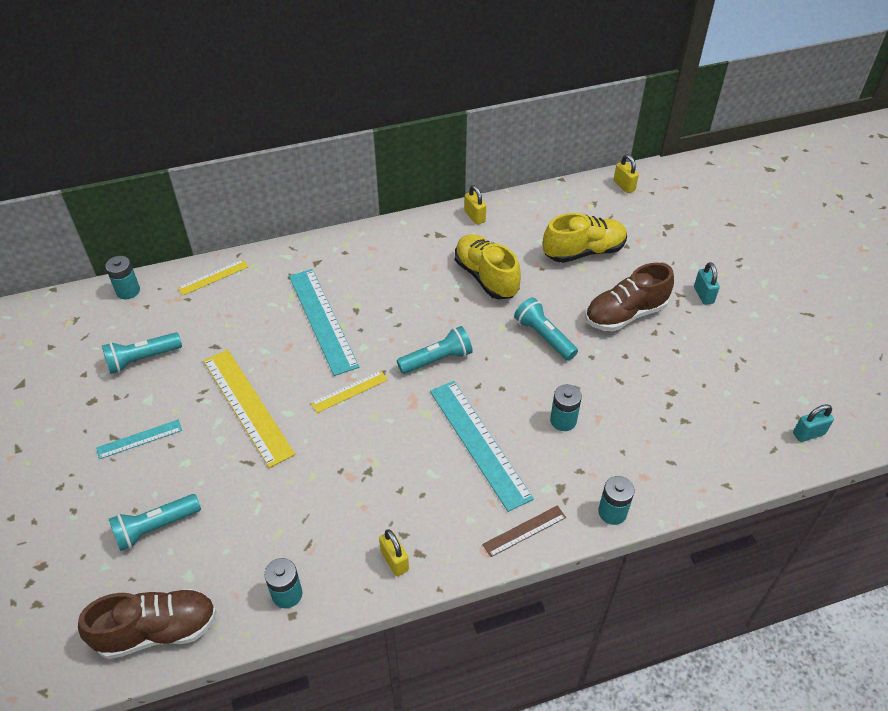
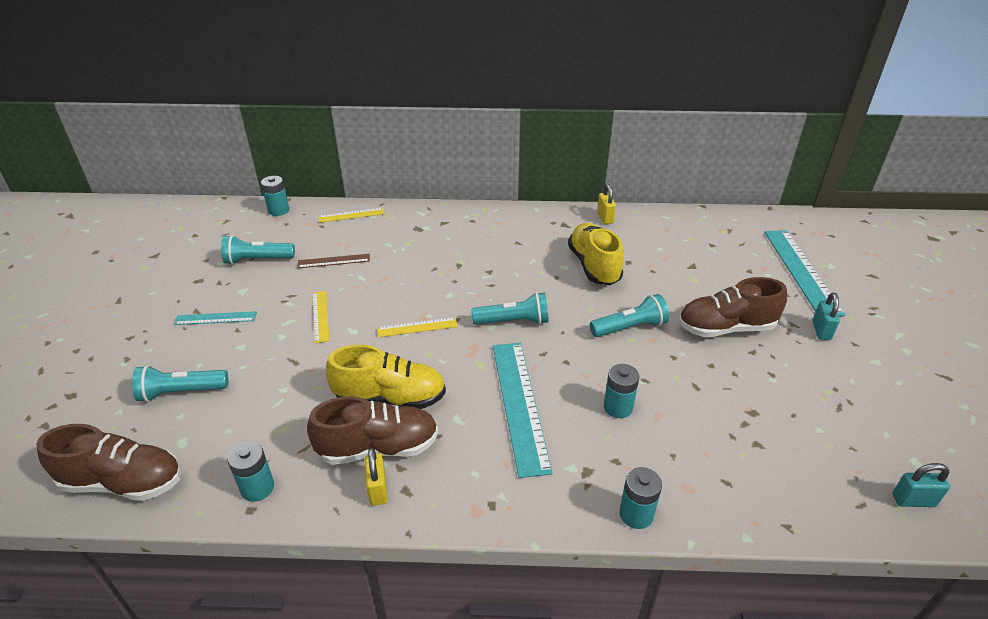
camera: 20 degrees right, 10 degrees down
yellow ruler [203,349,295,468] -> yellow ruler [312,291,330,343], size x0.52
turquoise ruler [289,269,359,376] -> turquoise ruler moved to [764,230,846,316]
brown ruler [482,505,566,557] -> brown ruler moved to [297,254,370,268]
turquoise flashlight [514,297,578,361] -> turquoise flashlight turned 90 degrees clockwise [590,294,669,337]
yellow shoe [543,213,627,263] -> yellow shoe moved to [326,344,446,409]
yellow padlock [614,154,639,193] -> none
none -> brown shoe [307,396,438,465]

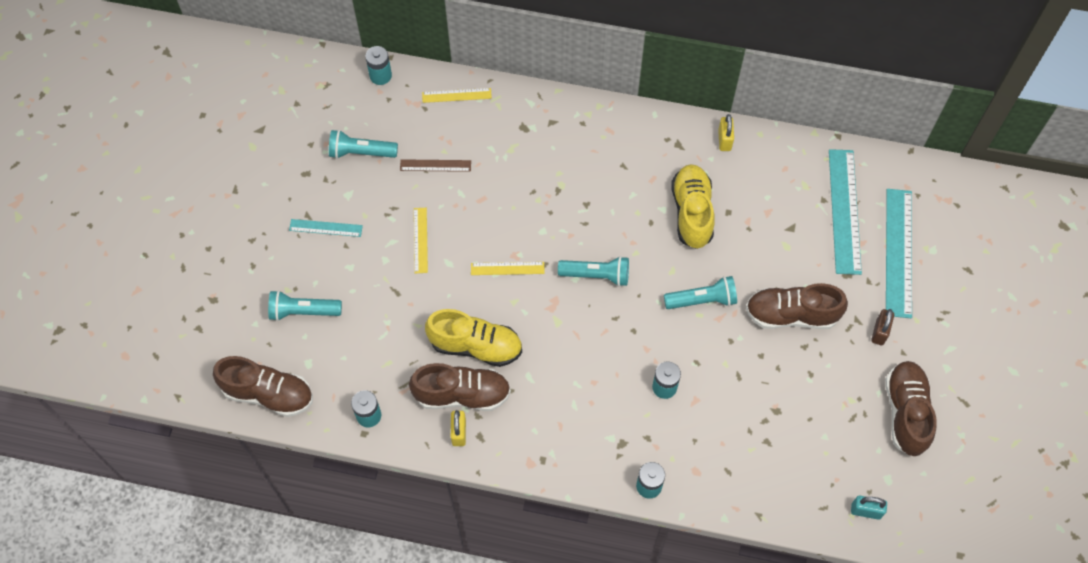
camera: 10 degrees right, 25 degrees up
turquoise ruler [493,343,553,478] -> turquoise ruler moved to [829,149,862,275]
turquoise padlock [813,293,840,340] -> brown padlock [871,309,894,345]
none -> brown shoe [885,361,937,456]

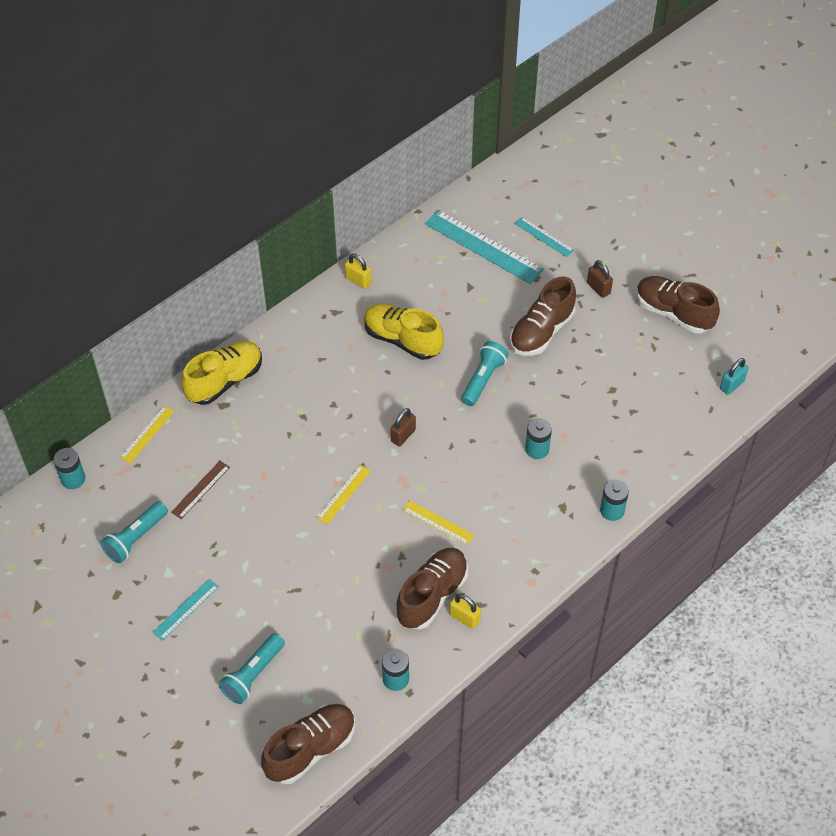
camera: 55 degrees left, 10 degrees down
yellow ruler [414,208,428,273] -> yellow ruler moved to [403,501,474,545]
yellow shoe [425,309,522,367] -> yellow shoe moved to [182,341,262,405]
turquoise flashlight [558,256,629,286] -> brown padlock [390,408,416,446]
turquoise ruler [886,189,912,318] -> turquoise ruler [515,217,574,257], size x0.52

